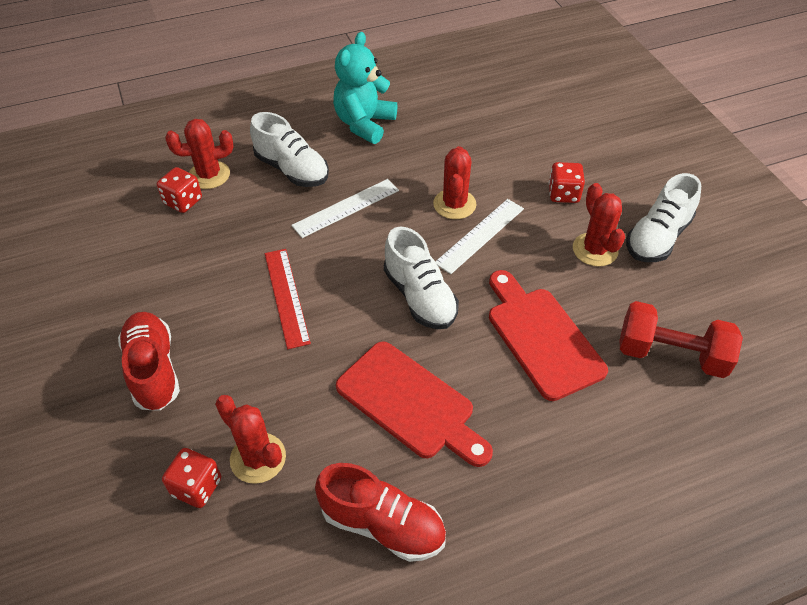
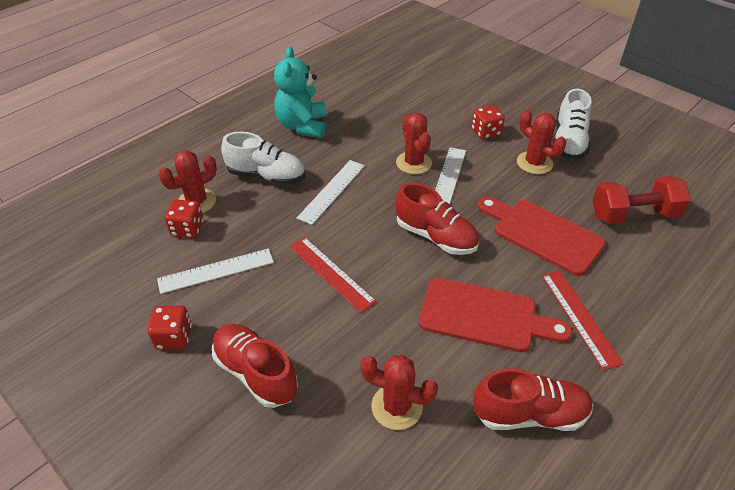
camera: 25 degrees left, 5 degrees down
red dice [162,448,221,508] -> red dice moved to [147,306,192,350]
white shoe [384,227,459,329] -> red shoe [395,183,479,255]
none -> white ruler [157,248,274,294]
none -> red ruler [542,271,623,370]

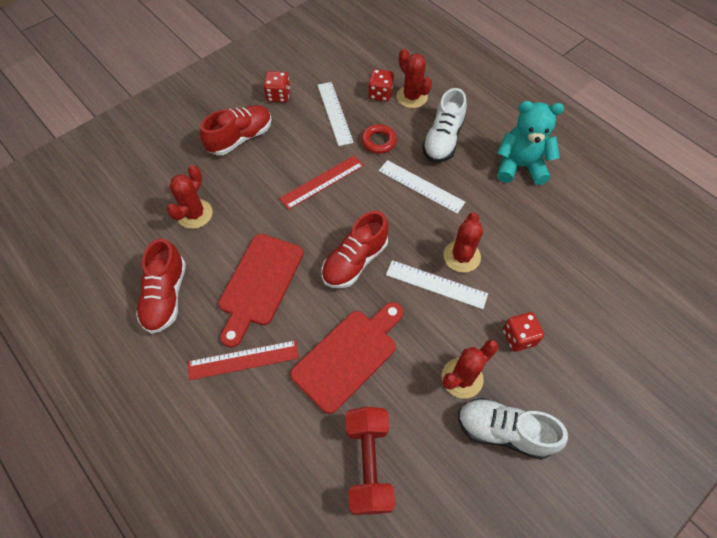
camera: 95 degrees right, 15 degrees up
red cactus [396,113,432,174] -> red cactus turned 60 degrees counterclockwise [443,212,483,273]
none -> red ring [361,124,397,154]

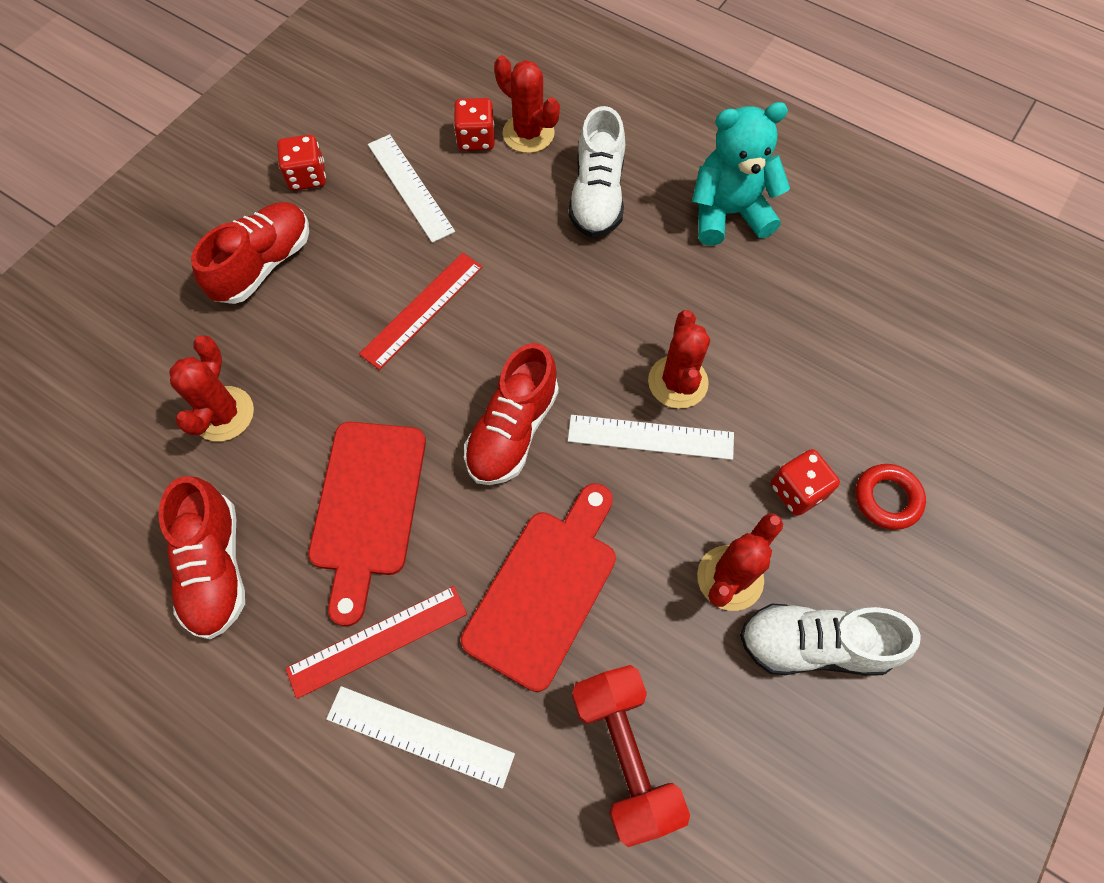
camera: 15 degrees left, 5 degrees up
red ring [361,124,397,154] -> red ring moved to [855,464,926,530]
white ruler [379,160,465,214] -> white ruler moved to [326,686,515,789]

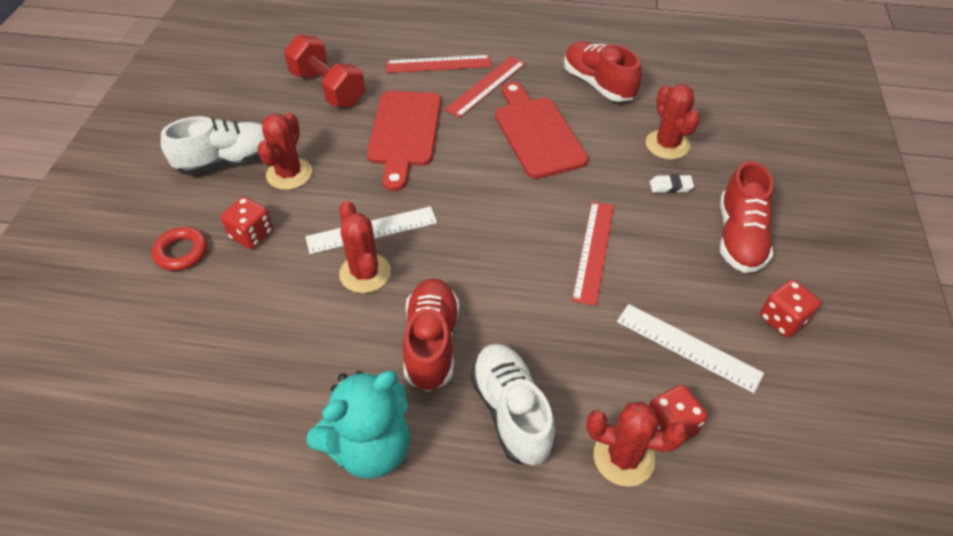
camera: 155 degrees right, 15 degrees down
white ruler [326,686,515,789] -> red ruler [386,55,492,73]
red shoe [464,343,559,485] -> red shoe moved to [403,278,459,392]
none -> white eraser [650,174,694,193]

